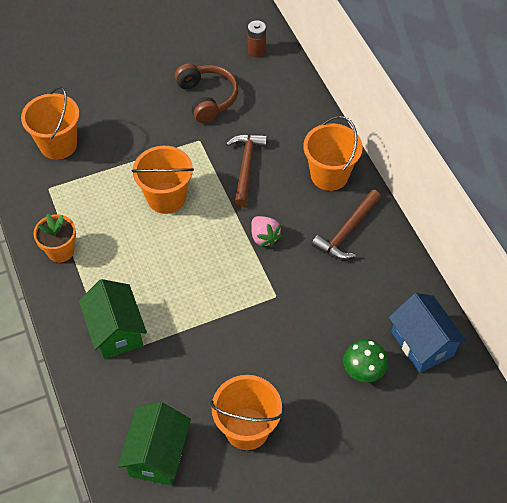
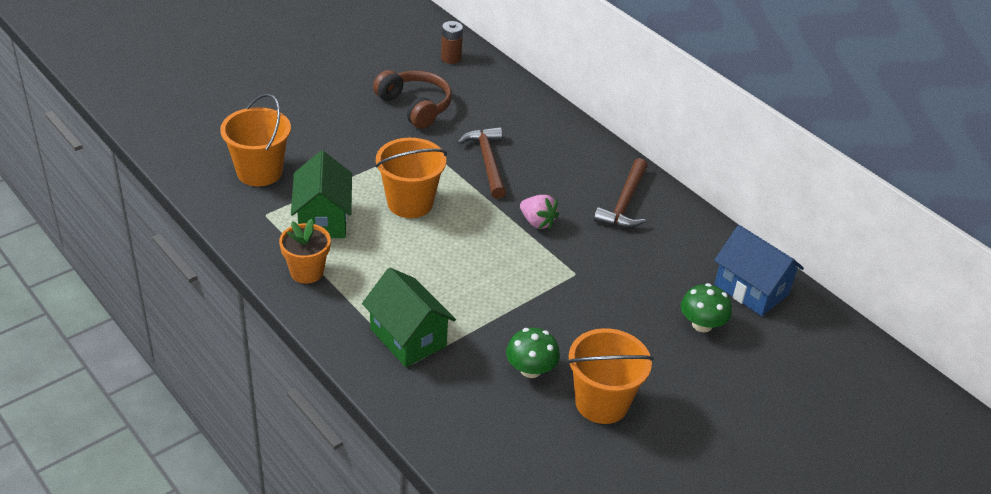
camera: 20 degrees left, 15 degrees down
green house [118,402,191,485] -> green house moved to [291,151,352,238]
orange bucket [303,116,363,191] -> none
none -> green mushroom [506,328,560,378]

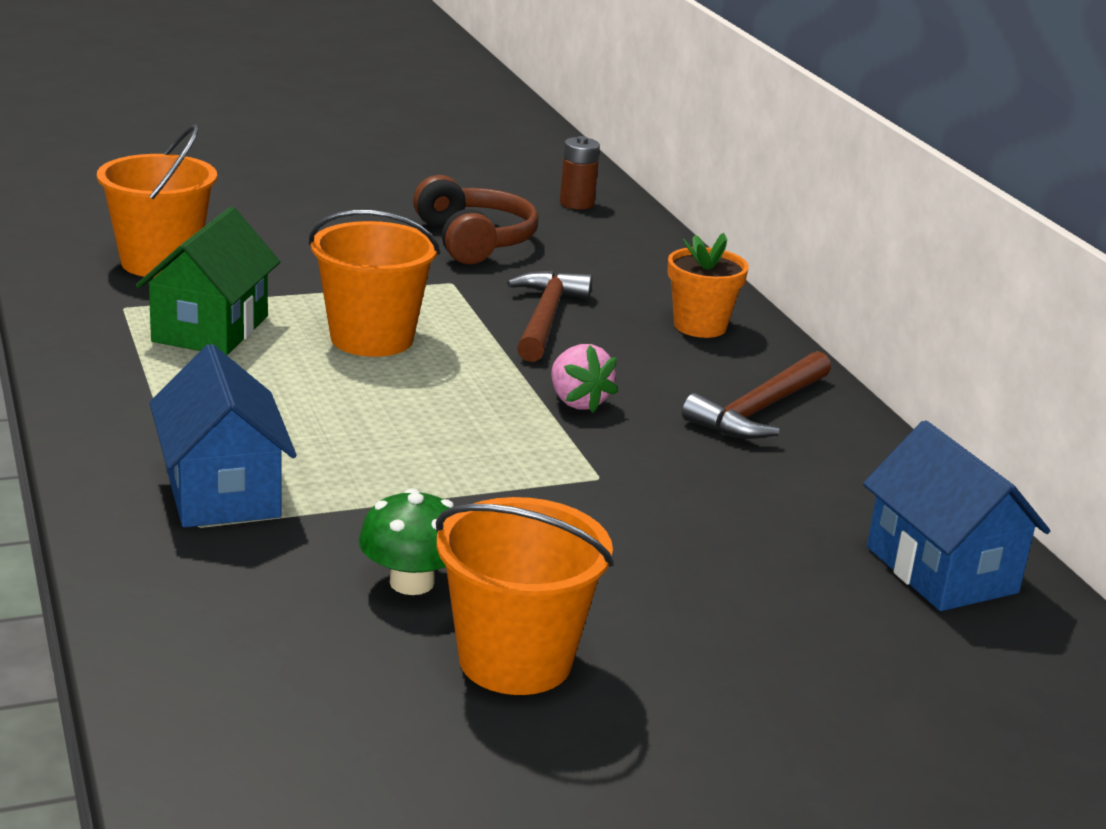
camera: 20 degrees right, 15 degrees down
orange flower pot [279,219,331,284] -> orange flower pot moved to [668,233,749,338]
green house [362,268,456,367] -> blue house [150,344,296,528]
green mushroom [681,283,732,332] -> none

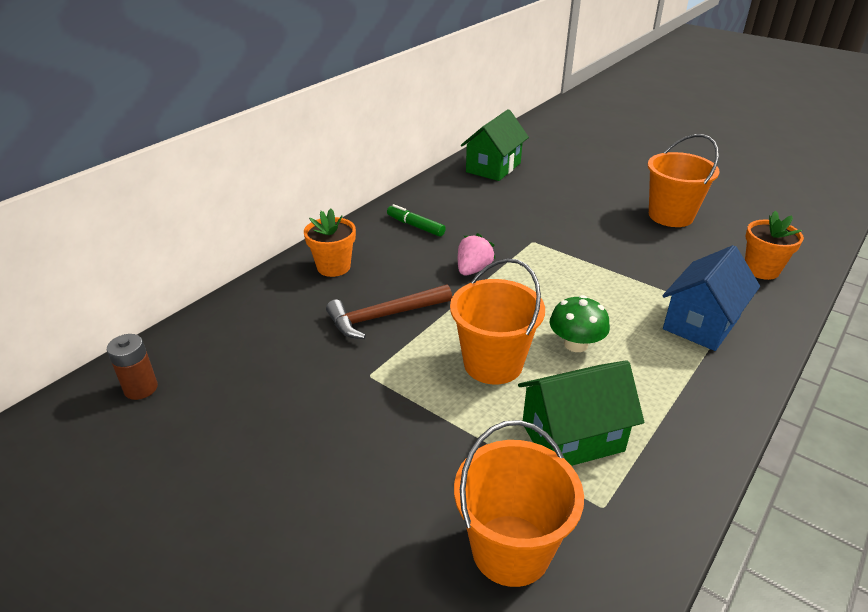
camera: 120 degrees left, 10 degrees up
green mushroom [359,488,454,595] -> green mushroom moved to [550,295,610,352]
brown headphones [413,175,539,264] -> none
brown hammer [682,351,831,439] -> green marker [387,204,446,237]
blue house [863,420,1050,611] -> green house [461,109,529,181]
none -> orange flower pot [745,211,804,280]

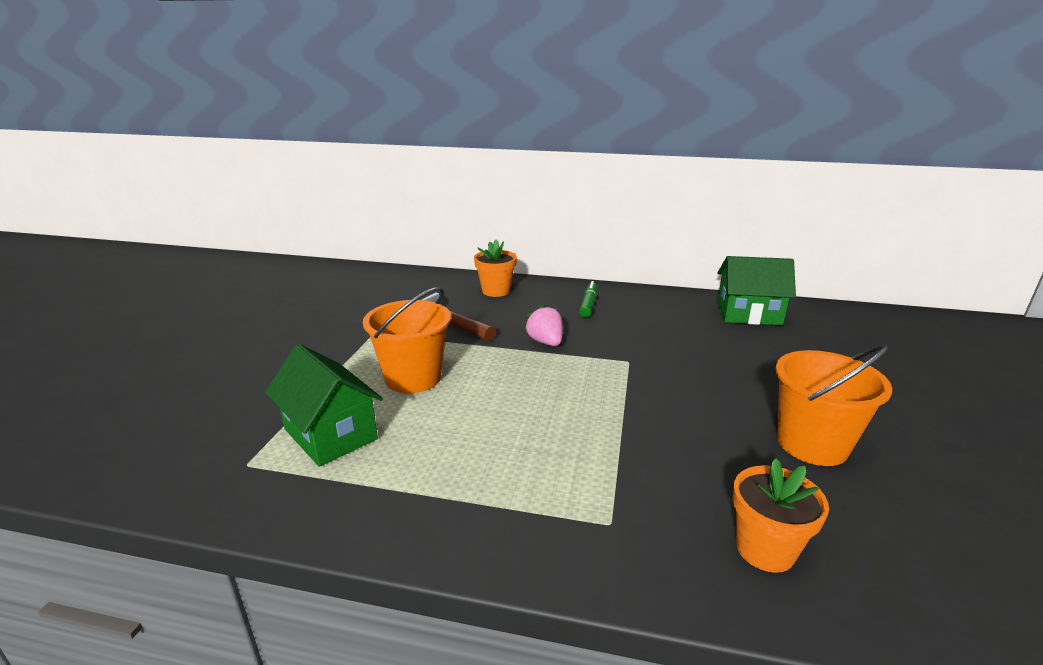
camera: 65 degrees right, 10 degrees down
brown battery [107,334,158,400] -> none
orange bucket [454,420,584,587] -> none
pink strawberry [458,233,496,275] -> pink strawberry turned 120 degrees counterclockwise [525,304,563,346]
green mushroom [550,295,610,352] -> none
blue house [662,245,760,351] -> none

